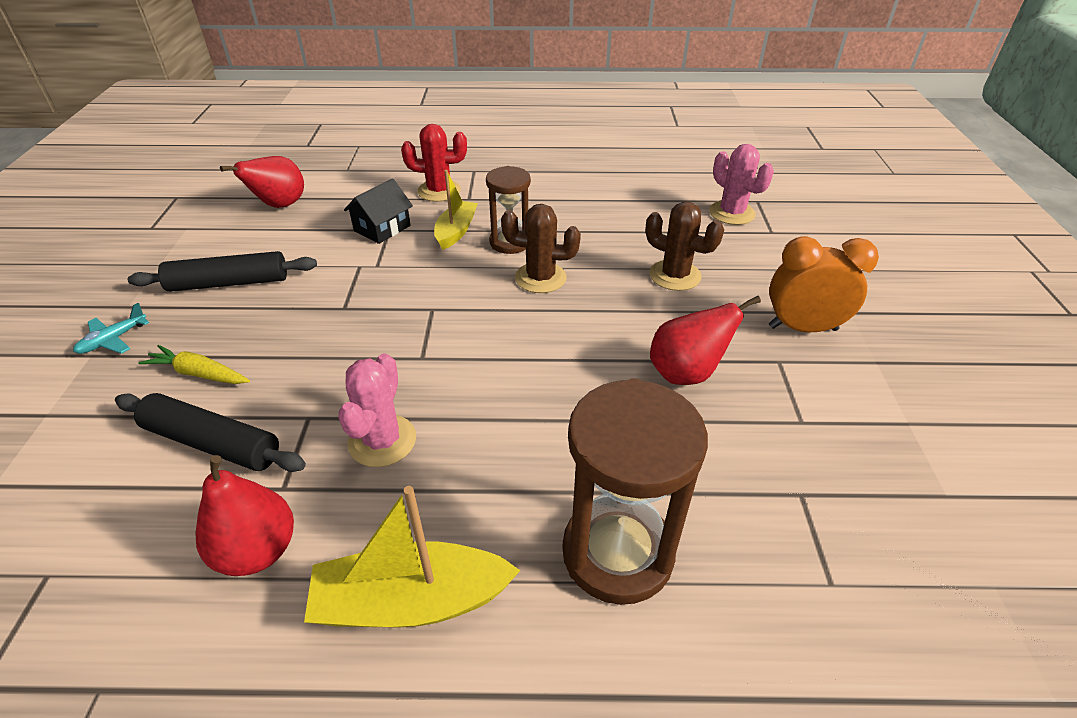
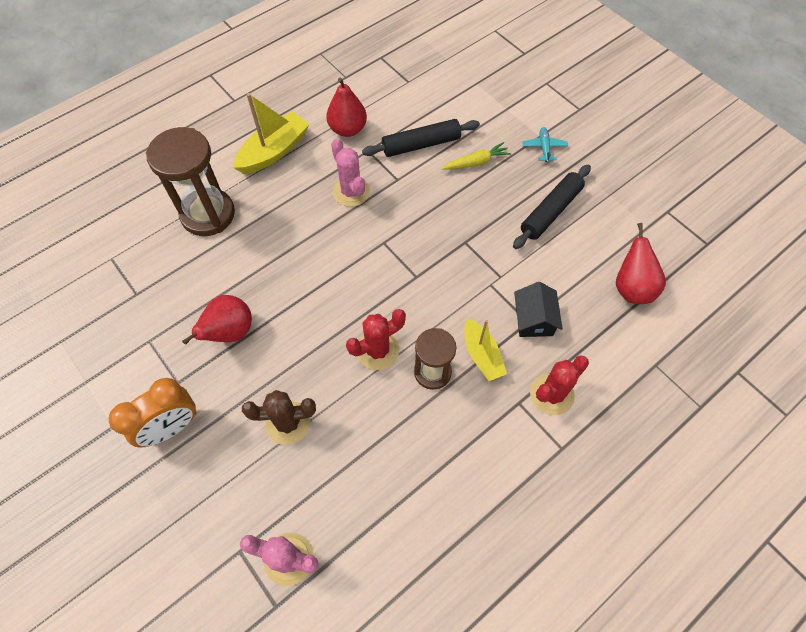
camera: 140 degrees right, 20 degrees up
brown cactus [501,204,581,293] -> red cactus [346,309,406,370]

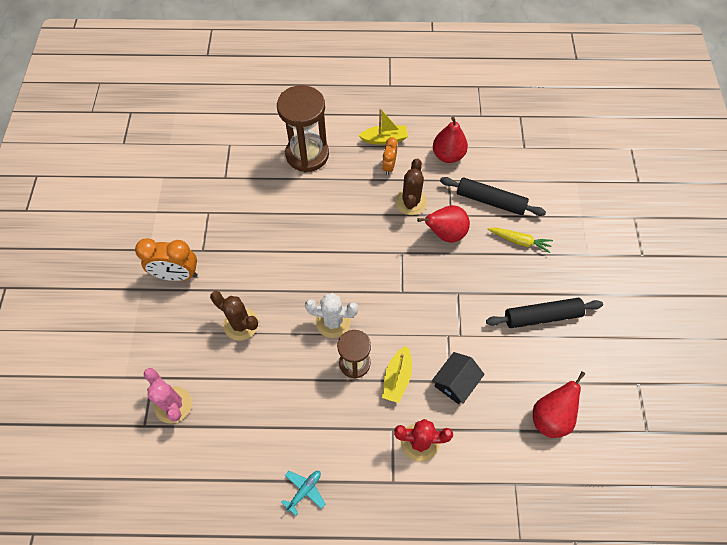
camera: 40 degrees right, 0 degrees up
red pear [182,295,252,345] -> red pear moved to [417,205,470,243]
yellow boat [233,93,310,174] -> yellow boat [359,108,408,145], size x0.66
pink cactus [331,139,370,207] -> brown cactus [395,158,427,215]
red cactus [346,309,406,370] -> white cactus [305,293,358,338]
turquoise plane [522,127,568,163] -> turquoise plane moved to [281,471,326,516]
none -> orange clock [382,137,398,175]

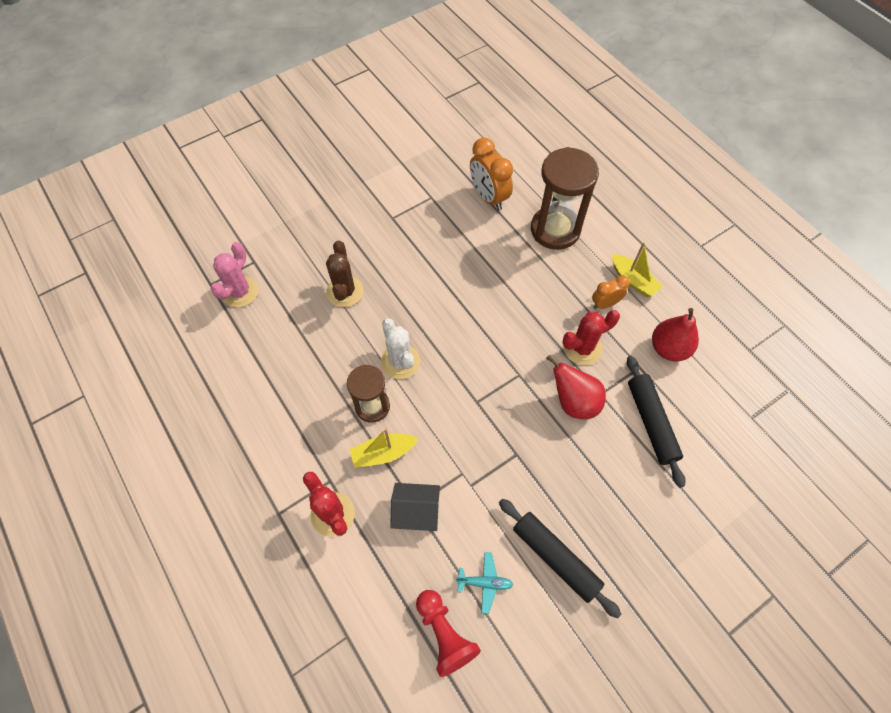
camera: 55 degrees right, 0 degrees up
orange clock [135,238,198,281] -> orange clock moved to [470,138,513,211]
turquoise plane [281,471,326,516] -> turquoise plane moved to [456,552,513,614]
brown cactus [395,158,427,215] -> red cactus [562,310,620,365]
yellow carrot [487,227,553,253] -> none
red pear [533,371,586,438] -> red pawn [416,590,481,677]

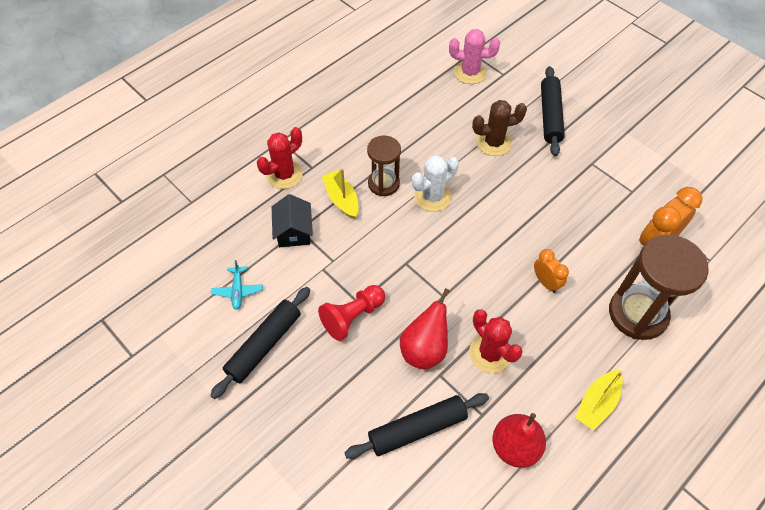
camera: 80 degrees right, 5 degrees down
red pawn [416,590,481,677] -> red pawn moved to [318,285,385,341]
orange clock [592,275,630,309] -> orange clock moved to [534,249,569,293]
none -> black rolling pin [541,66,565,156]

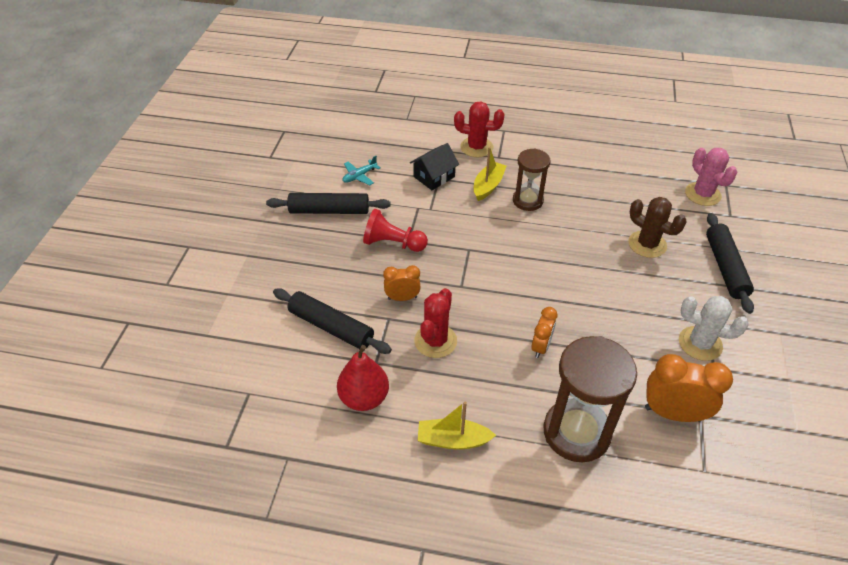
camera: 55 degrees right, 10 degrees down
red pear [400,288,449,369] -> orange clock [383,265,421,301]
white cactus [412,155,459,212] -> white cactus moved to [679,296,749,361]
black rolling pin [541,66,565,156] -> black rolling pin turned 60 degrees counterclockwise [706,213,754,314]

